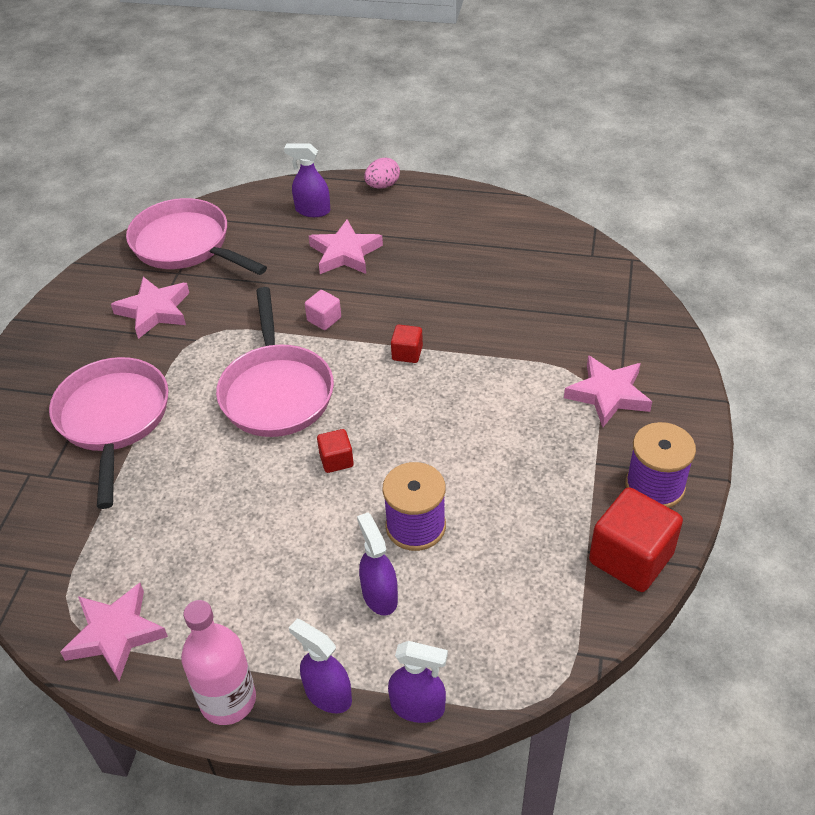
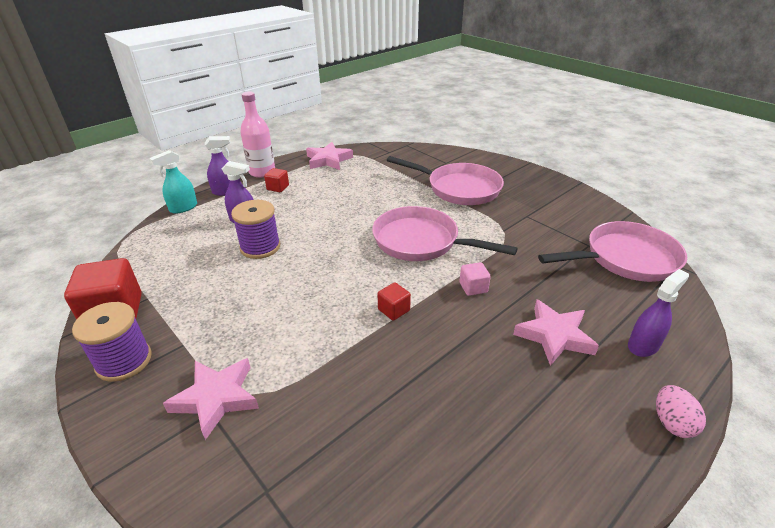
camera: 125 degrees right, 10 degrees down
pink star [111,277,189,339] -> none
red cube [317,429,354,473] -> red cube moved to [264,168,289,192]
purple spray bottle [388,641,448,723] -> turquoise spray bottle [150,150,197,214]

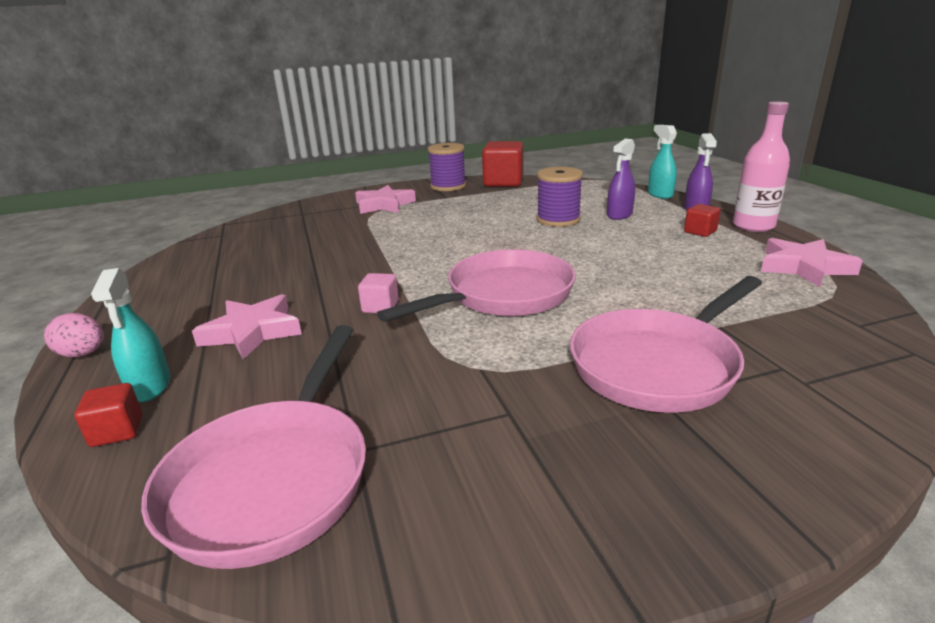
camera: 115 degrees right, 10 degrees down
red cube [378,282,411,321] -> red cube moved to [74,383,142,447]
purple spray bottle [628,269,689,357] -> turquoise spray bottle [91,268,171,402]

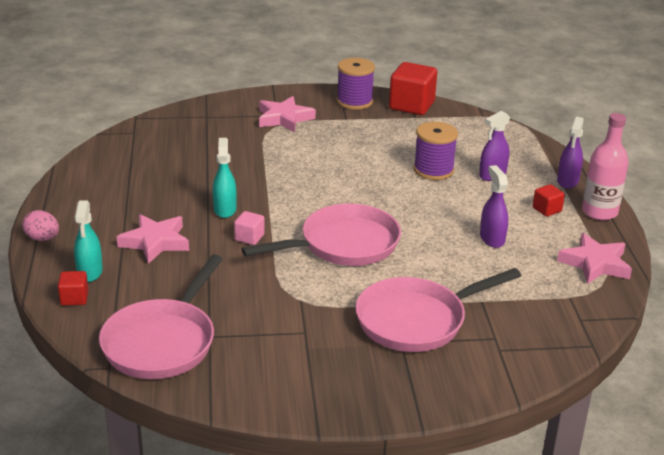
camera: 10 degrees right, 5 degrees up
turquoise spray bottle [648,125,677,199] -> turquoise spray bottle moved to [213,138,237,218]
none -> purple spray bottle [480,165,508,248]

